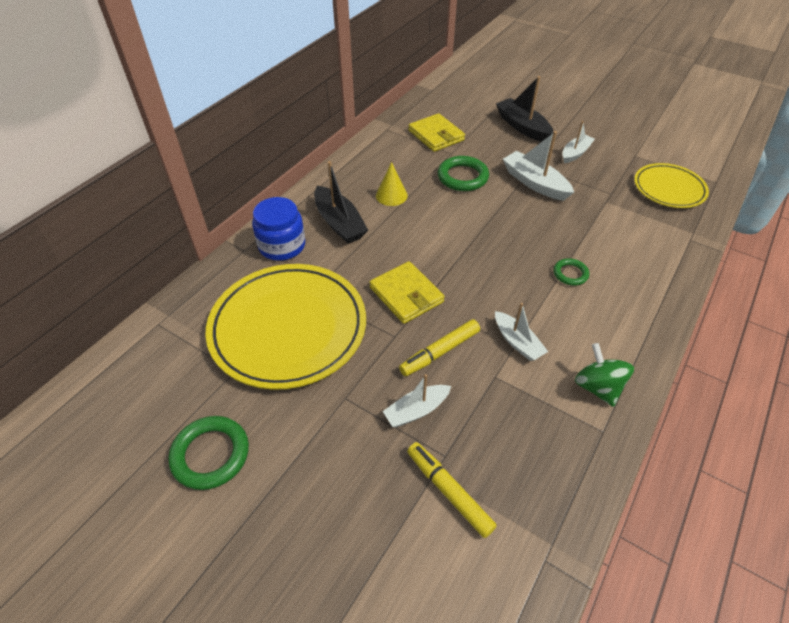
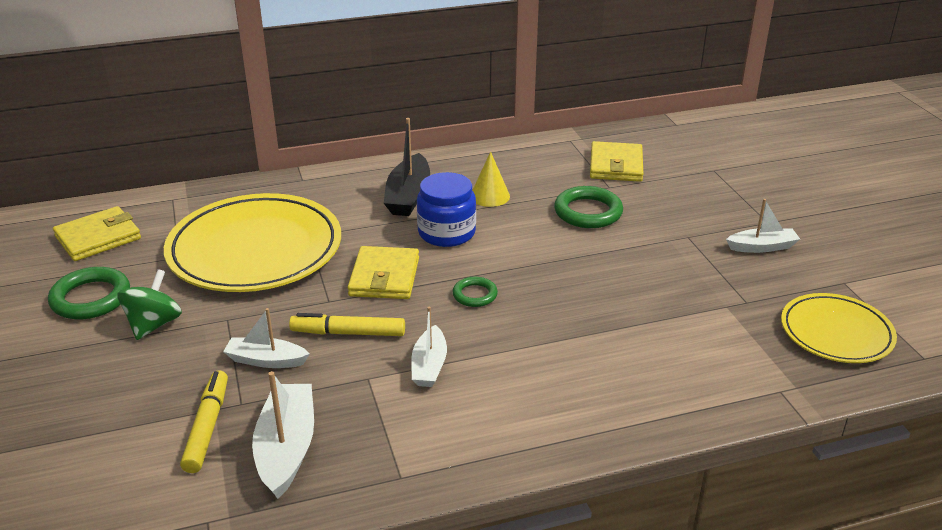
camera: 40 degrees right, 15 degrees down
blue jar [252,197,305,261] -> blue jar moved to [417,172,476,247]
black boat [496,76,553,142] -> none
white boat [503,131,574,201] -> white boat moved to [252,371,314,499]
green ring [553,258,589,286] -> green ring moved to [453,277,498,307]
green spinning top [575,343,634,407] -> green spinning top moved to [117,269,182,340]
none -> yellow wallet [53,206,141,261]

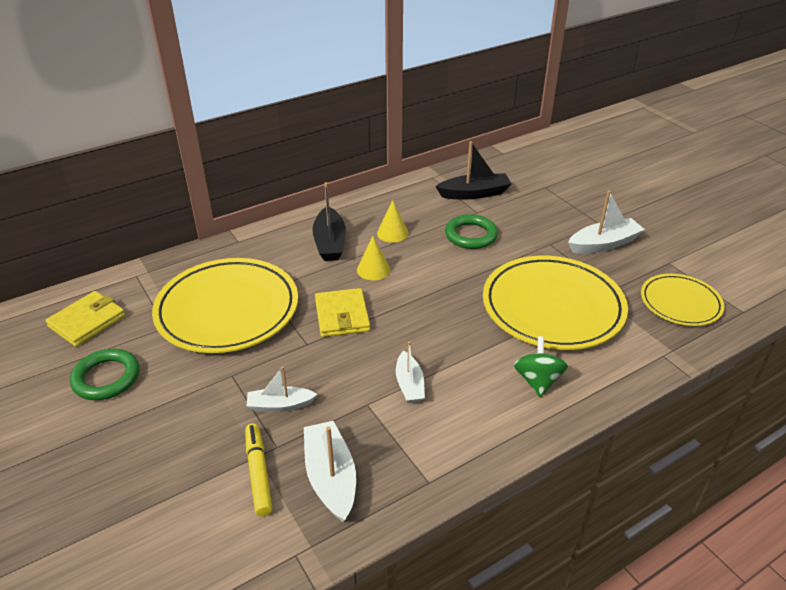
camera: 15 degrees left, 5 degrees up
green spinning top [117,269,182,340] -> green spinning top moved to [514,336,568,397]
yellow marker [289,313,405,336] -> none
blue jar [417,172,476,247] -> yellow cone [357,236,390,280]
green ring [453,277,498,307] -> none
yellow wallet [590,141,643,182] -> black boat [435,141,512,199]
white boat [726,199,800,253] -> white boat [568,190,645,254], size x1.54
none -> yellow plate [483,256,628,350]

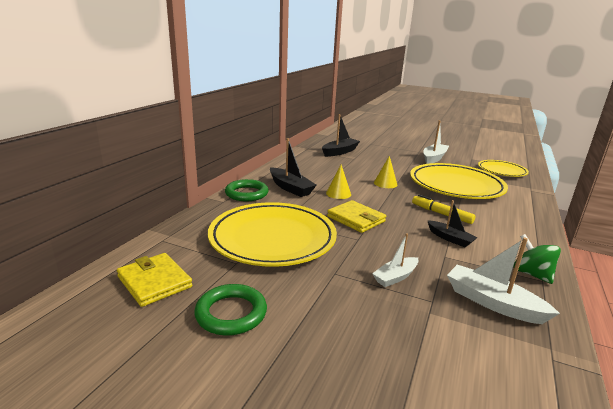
camera: 35 degrees left, 15 degrees down
yellow wallet [45,291,125,347] -> yellow wallet turned 45 degrees counterclockwise [117,253,192,307]
yellow marker [245,423,273,517] -> yellow marker moved to [412,195,476,224]
yellow cone [377,200,408,243] -> yellow cone moved to [374,156,397,188]
white boat [396,341,425,403] -> black boat [427,200,477,247]
green ring [445,214,498,249] -> green ring moved to [225,179,268,201]
green spinning top [514,336,568,397] -> green spinning top moved to [513,234,561,284]

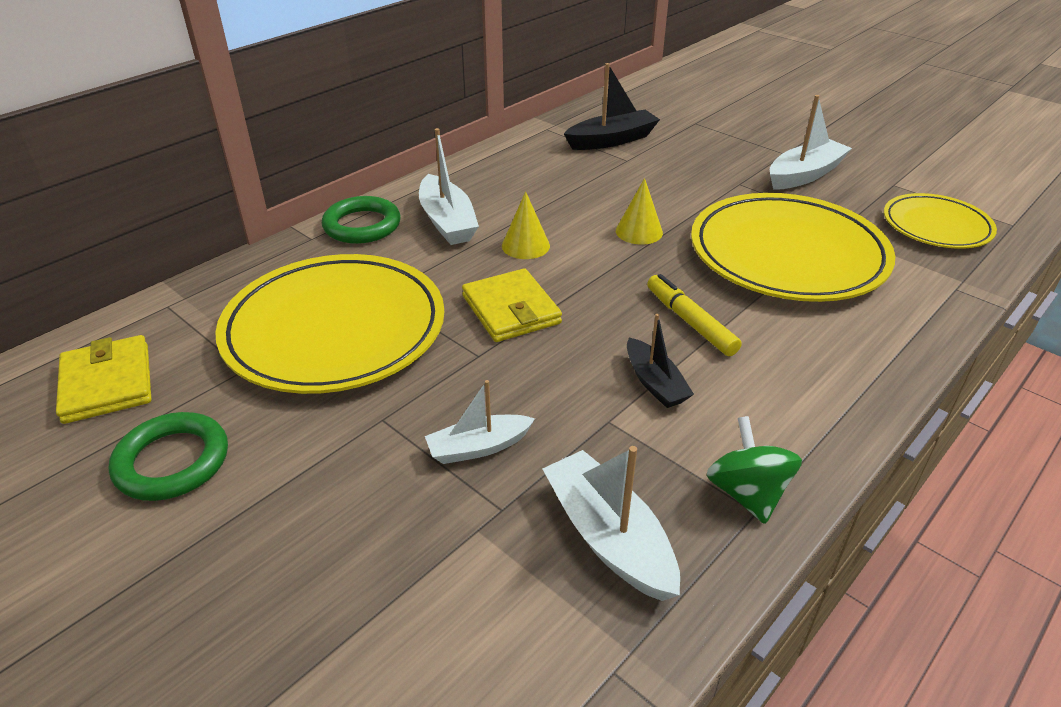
camera: 20 degrees right, 15 degrees up
black boat [270,138,317,197] -> white boat [419,128,479,245]

